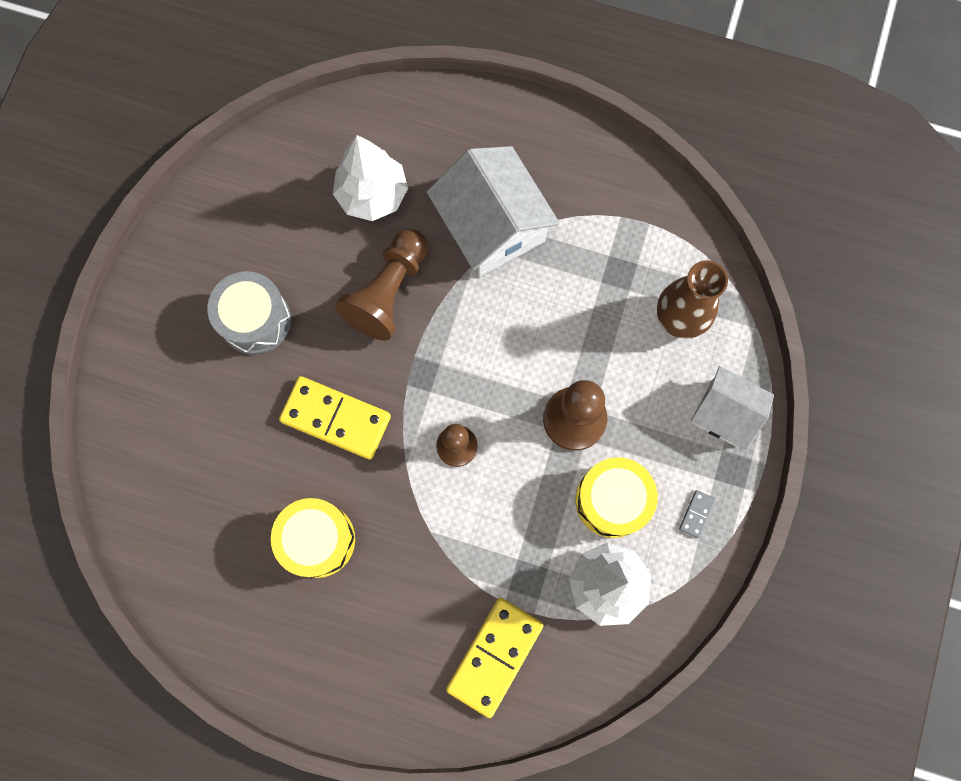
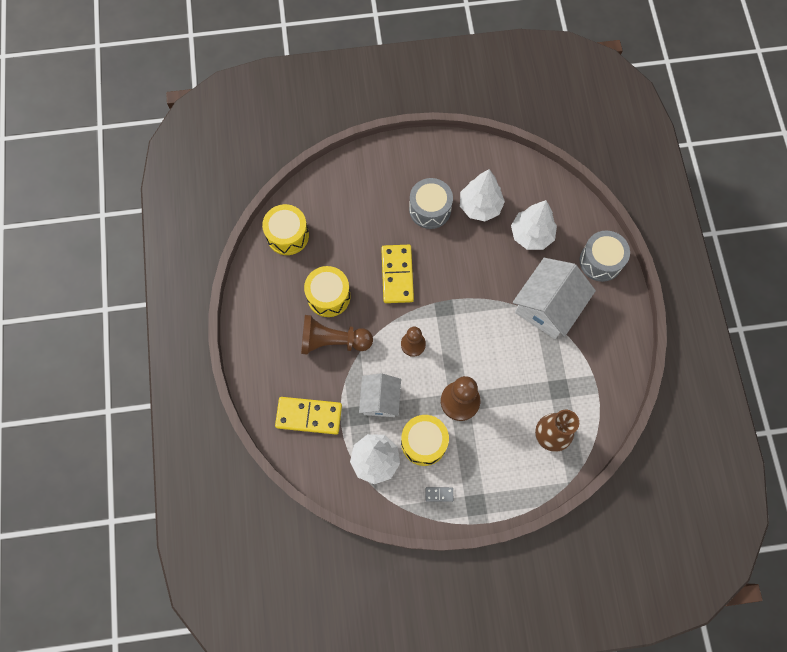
camera: 65 degrees right, 5 degrees down
brown pawn [335,229,428,341] -> brown pawn moved to [301,315,373,354]
white house [690,366,774,450] -> white house moved to [359,373,401,417]
none -> yellow drum [262,204,309,255]
none -> white tree [460,169,505,221]
none -> grey drum [579,230,630,282]

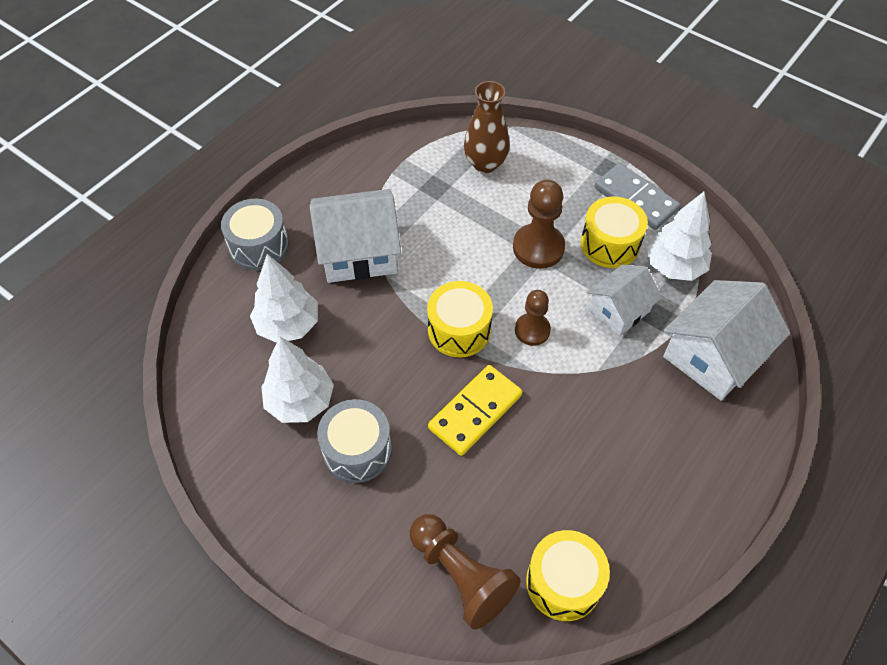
camera: 135 degrees left, 15 degrees down
yellow domino [275,397,342,434] -> white house [663,280,790,401]
brown pawn [301,315,373,354] -> brown pawn moved to [410,514,520,629]
yellow drum [304,266,351,317] -> yellow drum moved to [427,281,493,358]
grey domino [426,487,453,502] -> grey domino [594,163,681,230], size x2.36

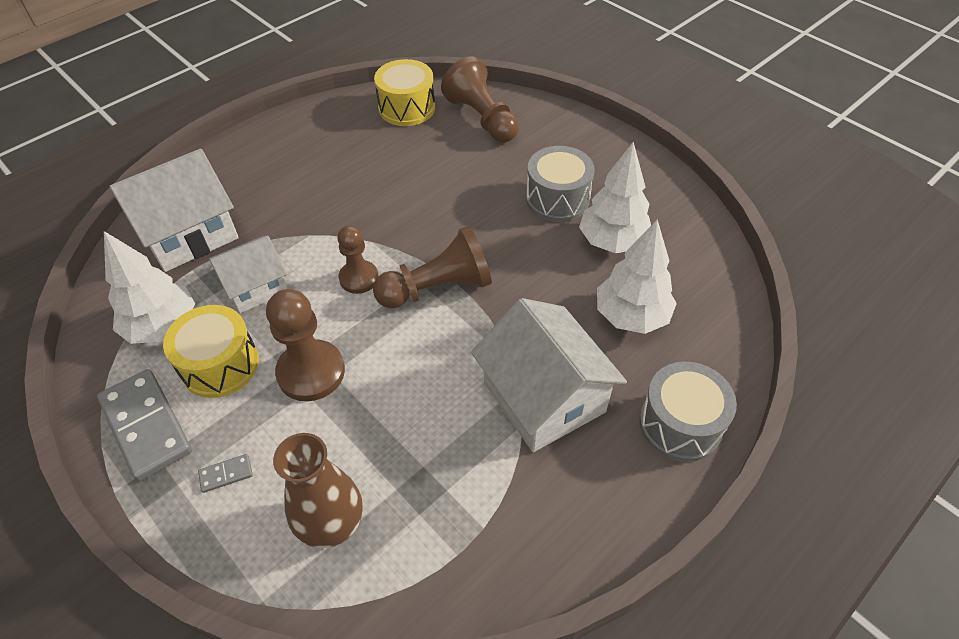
camera: 170 degrees left, 5 degrees down
white house [310,189,401,283] -> white house turned 60 degrees clockwise [471,298,627,452]
yellow drum [427,281,493,358] -> brown pawn [373,225,492,308]
yellow domino [428,365,523,456] -> none
none -> grey domino [198,454,253,493]

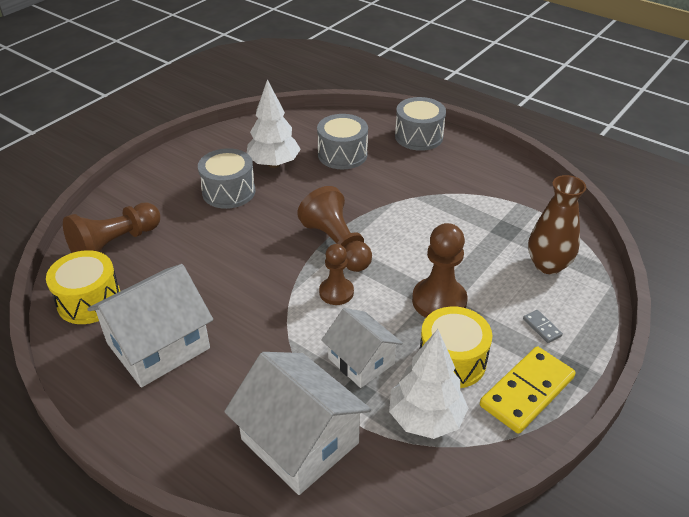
camera: 100 degrees left, 10 degrees down
grey domino [97,369,192,481] -> yellow domino [480,346,576,434]
white house [471,298,627,452] -> white house moved to [87,264,213,387]
white tree [597,219,677,334] -> grey drum [317,114,368,169]

